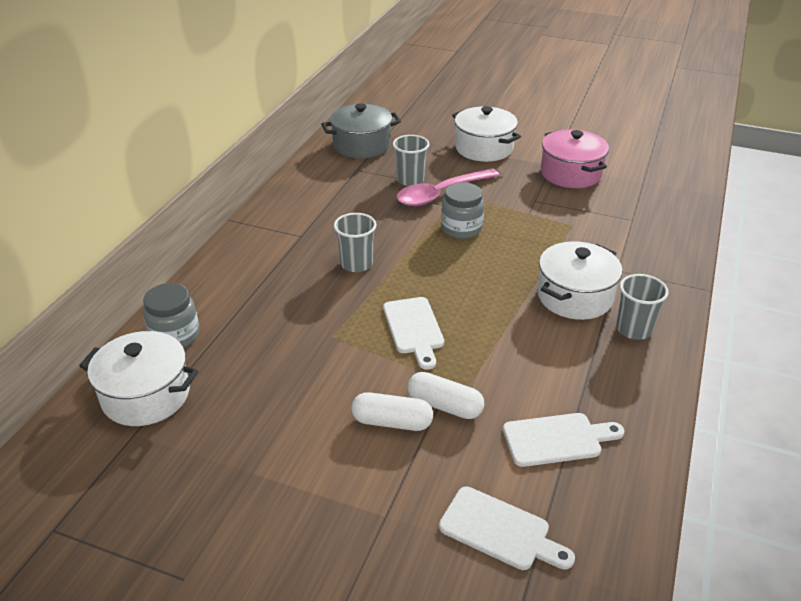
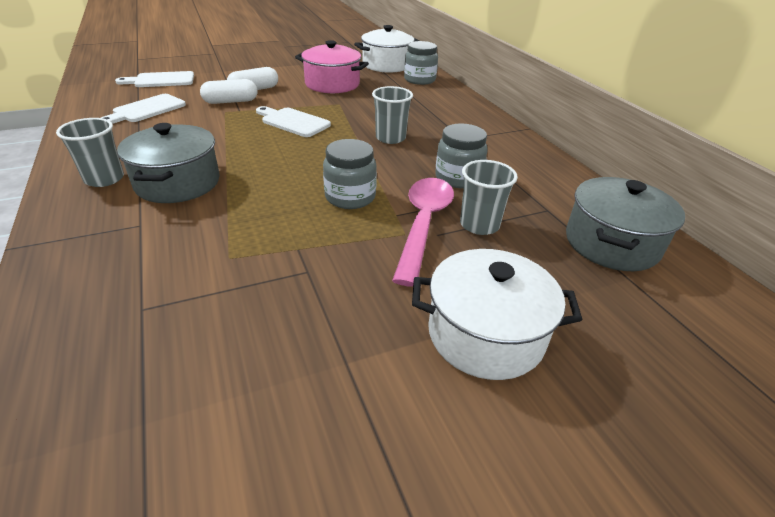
camera: 135 degrees right, 0 degrees up
white pot [538,241,623,320] -> grey pot [117,123,220,203]
pink pot [541,129,609,188] -> pink pot moved to [295,40,369,93]
none -> grey jar [435,124,488,188]

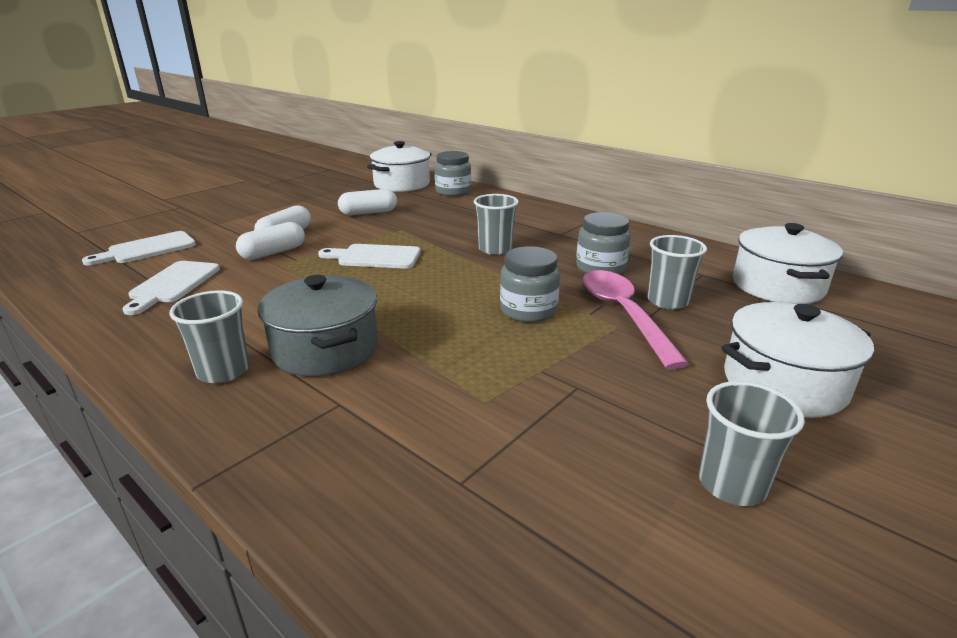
camera: 25 degrees left, 10 degrees down
pink pot [295,40,369,93] -> white capsule [338,189,397,215]
grey pot [566,177,685,271] -> white pot [733,223,843,304]
none -> grey cup [699,381,805,506]

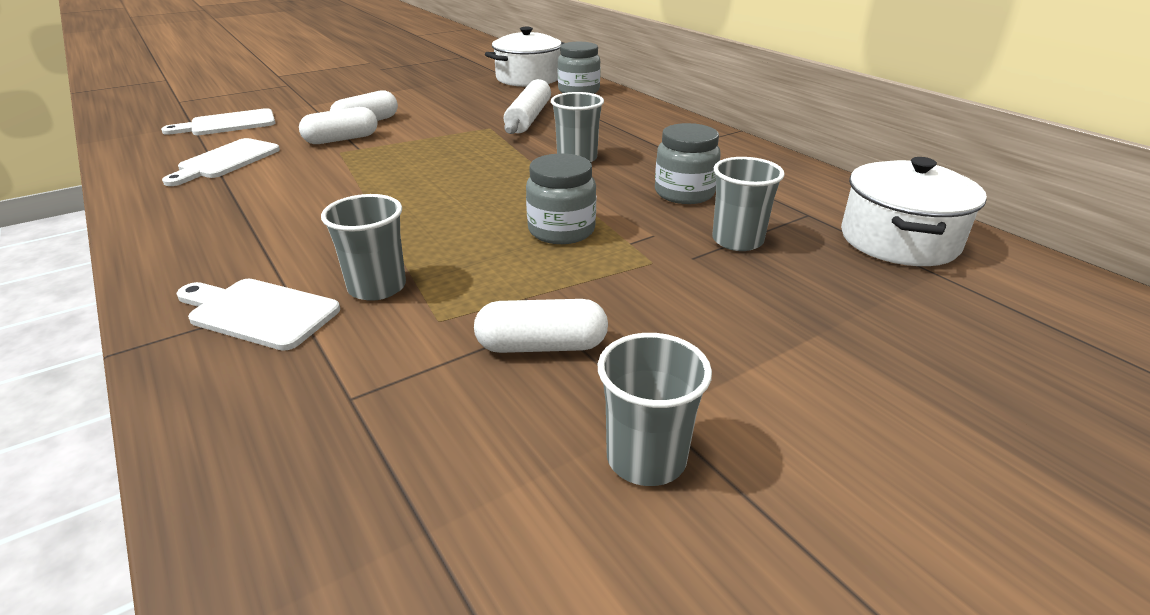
camera: 15 degrees right, 5 degrees up
grey cup [169,290,249,383] -> grey cup moved to [321,194,406,301]
grey pot [258,275,378,377] -> none
white cutting board [318,244,421,269] -> white cutting board moved to [176,279,340,351]
white capsule [338,189,397,215] -> white capsule moved to [474,299,608,353]
pink spoon [582,270,689,369] -> none
white pot [721,302,874,418] -> none
none -> white rolling pin [504,79,551,134]

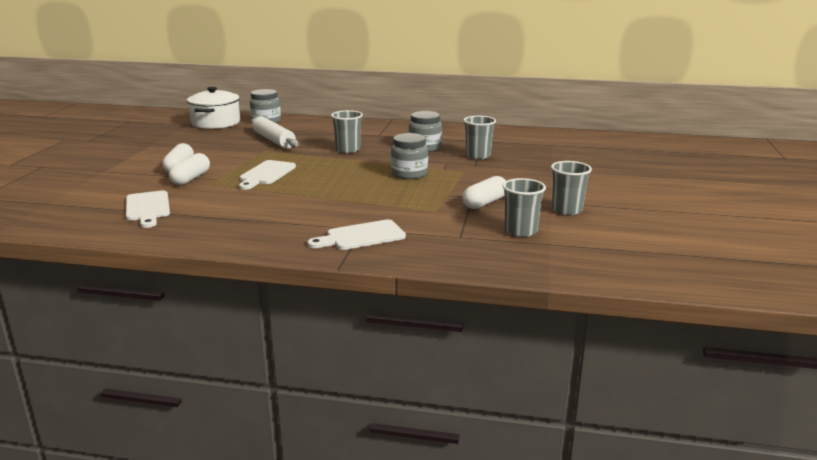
camera: 45 degrees left, 10 degrees down
white cutting board [161,108,276,135] -> white cutting board moved to [239,160,296,190]
grey cup [321,194,406,301] -> grey cup moved to [503,178,546,237]
white pot [841,157,987,266] -> none

